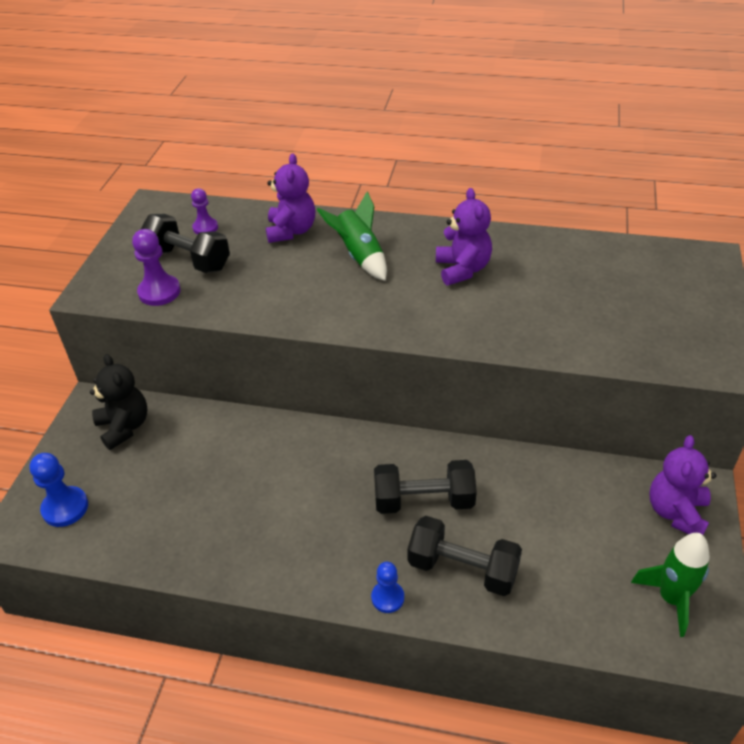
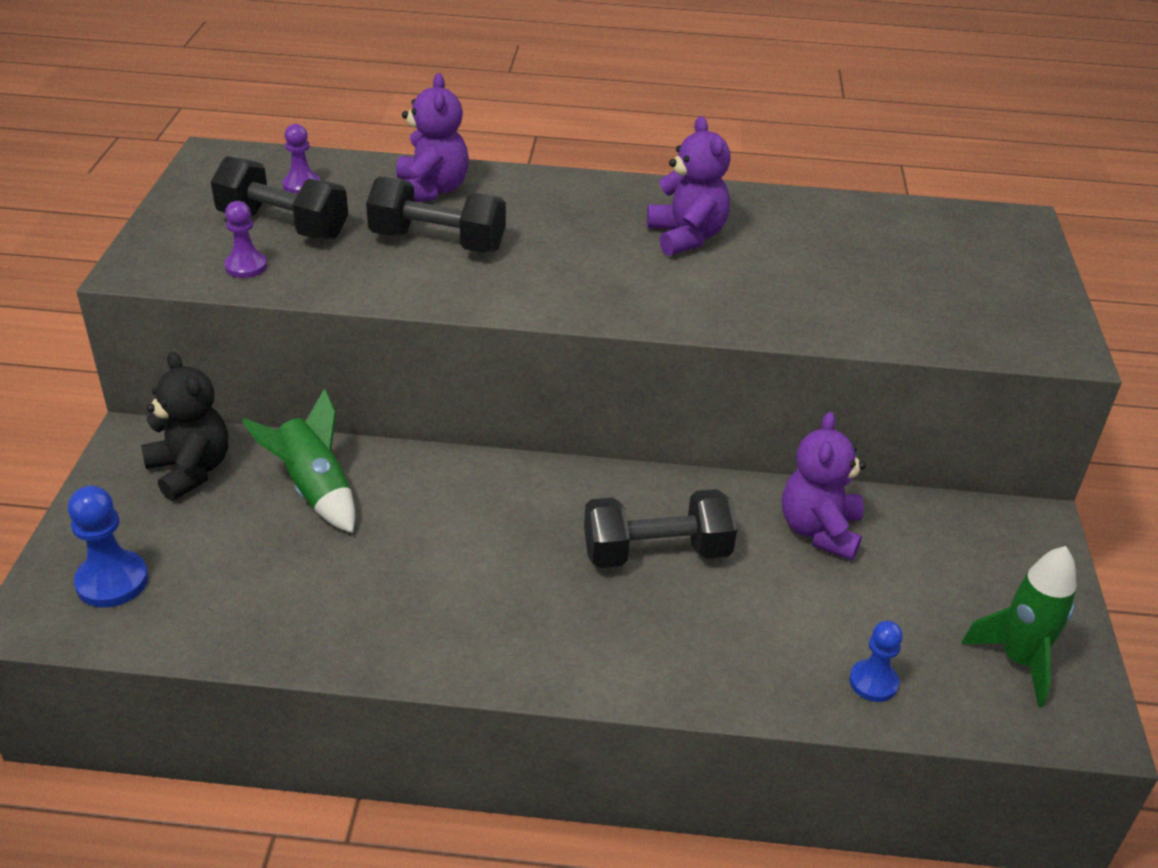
camera: 10 degrees left, 5 degrees down
purple pawn [132,229,181,306] -> purple pawn [224,201,267,278], size x0.66
green rocket [317,192,387,281] -> green rocket moved to [242,389,355,533]
blue pawn [371,562,404,613] -> blue pawn moved to [849,621,903,702]
black dumbbell [408,516,522,596] -> black dumbbell moved to [366,177,506,253]
purple teddy bear [649,435,716,535] -> purple teddy bear moved to [782,412,866,560]

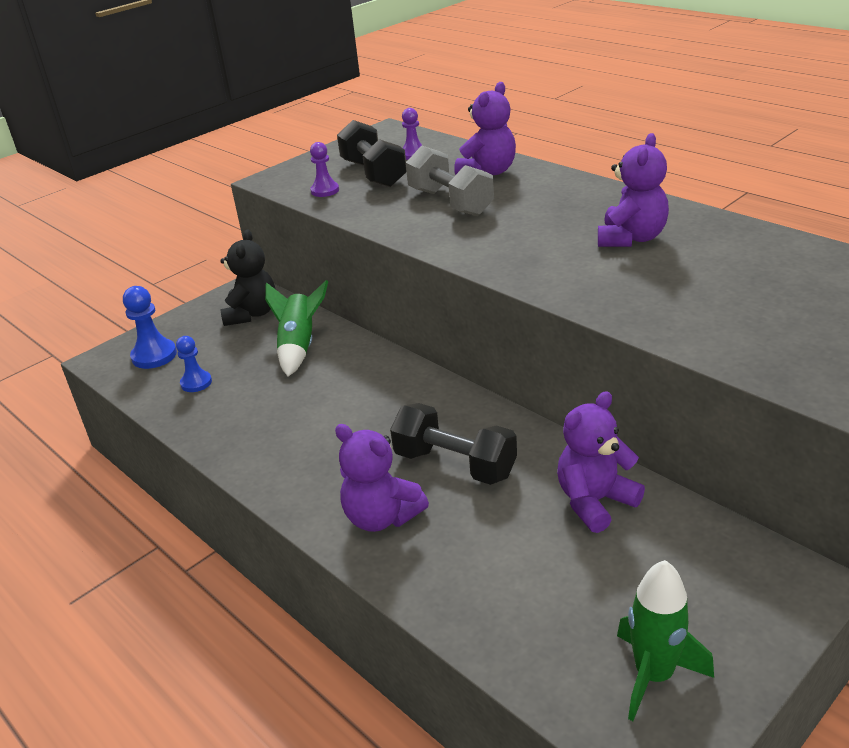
camera: 45 degrees right, 5 degrees down
black dumbbell [366,177,506,253] -> grey dumbbell [406,146,494,216]
blue pawn [849,621,903,702] -> blue pawn moved to [176,336,212,392]
none -> purple teddy bear [335,424,429,532]

